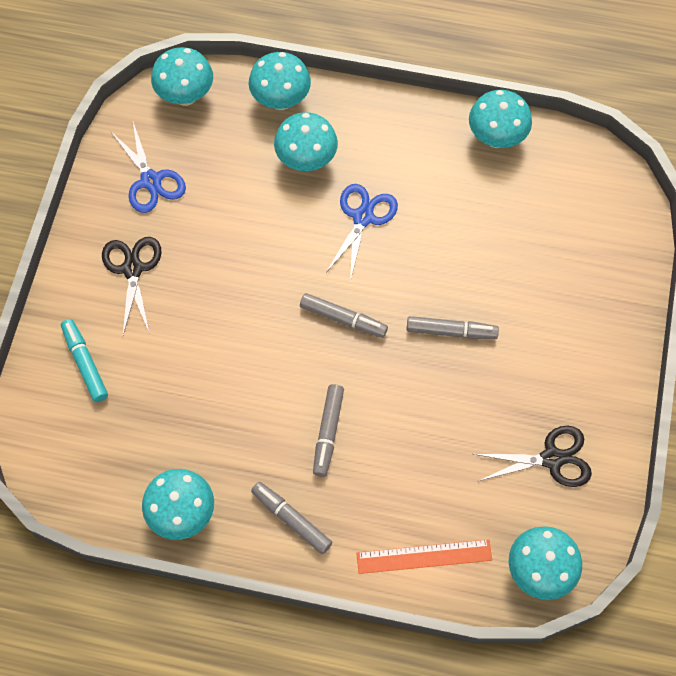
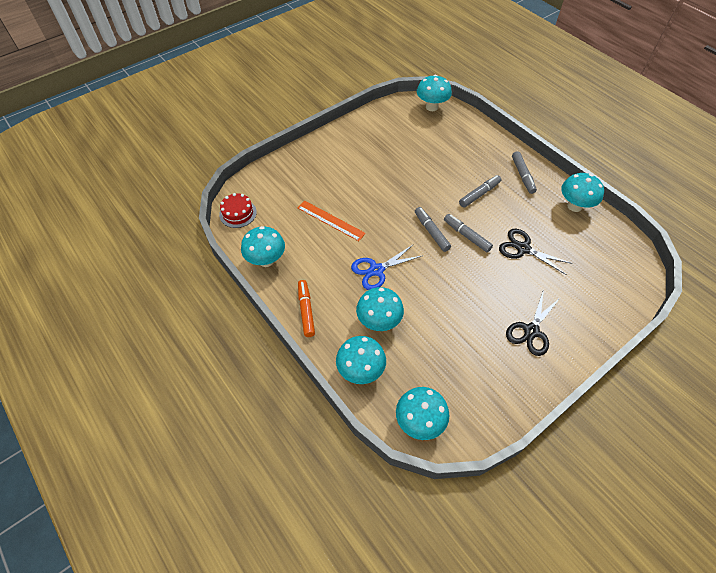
camera: 140 degrees left, 10 degrees down
turquoise marker [61,319,108,402] -> none
blue scissors [110,122,186,213] -> none
orange ruler [356,539,492,574] -> orange ruler moved to [298,201,366,241]
grey marker [406,316,499,339] -> grey marker moved to [444,214,493,252]
black scissors [474,426,592,487] -> black scissors moved to [499,229,573,275]
none -> red cake [219,193,257,228]
none -> orange marker [298,280,315,337]

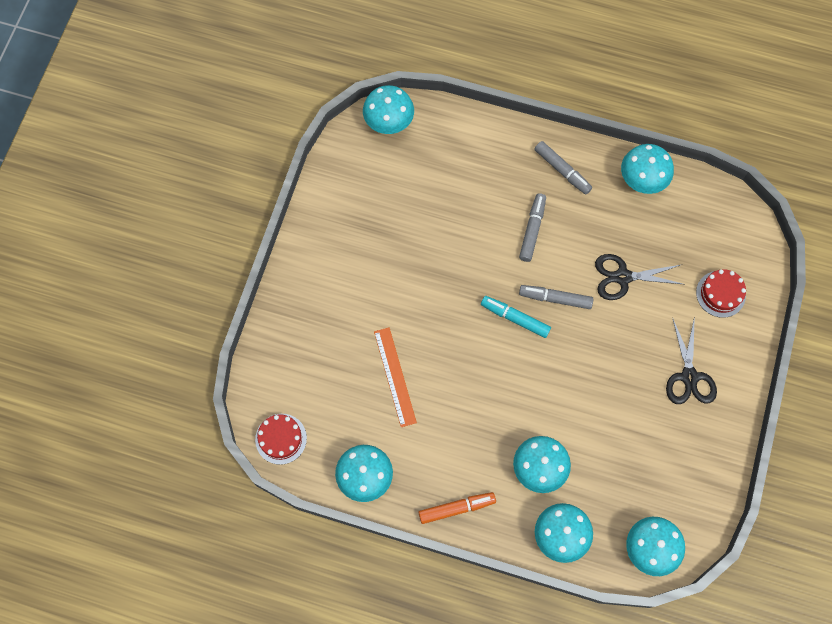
camera: 35 degrees left, 15 degrees up
orange ruler [298,201,366,241] -> orange ruler turned 75 degrees clockwise [374,328,417,427]
orange marker [298,280,315,337] -> orange marker turned 120 degrees clockwise [418,492,496,524]
blue scissors [351,245,421,290] -> none
grey marker [415,207,451,252] -> turquoise marker [481,296,551,338]
none -> red cake [696,269,746,318]

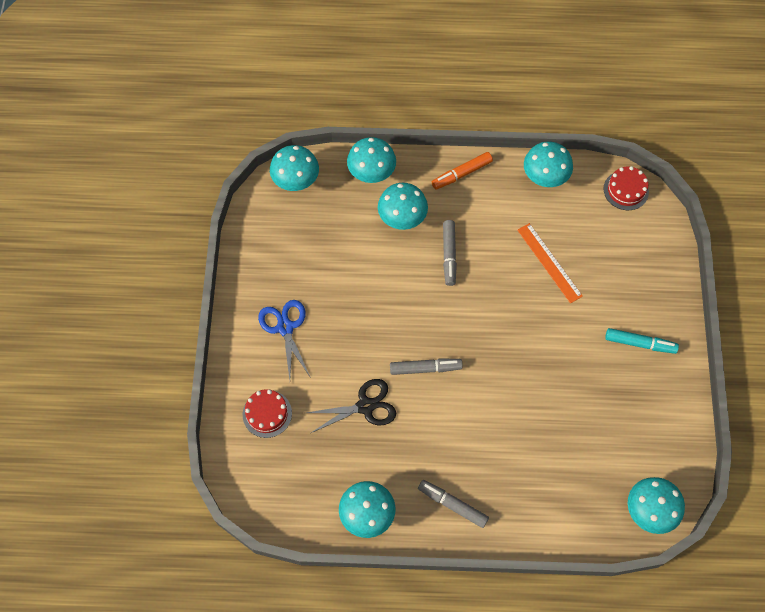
camera: 165 degrees right, 5 degrees down
turquoise marker [481,296,551,338] -> turquoise marker moved to [605,328,679,354]
grey marker [519,193,546,262] -> grey marker moved to [443,220,457,286]
black scissors [666,317,717,404] -> blue scissors [258,300,311,380]

